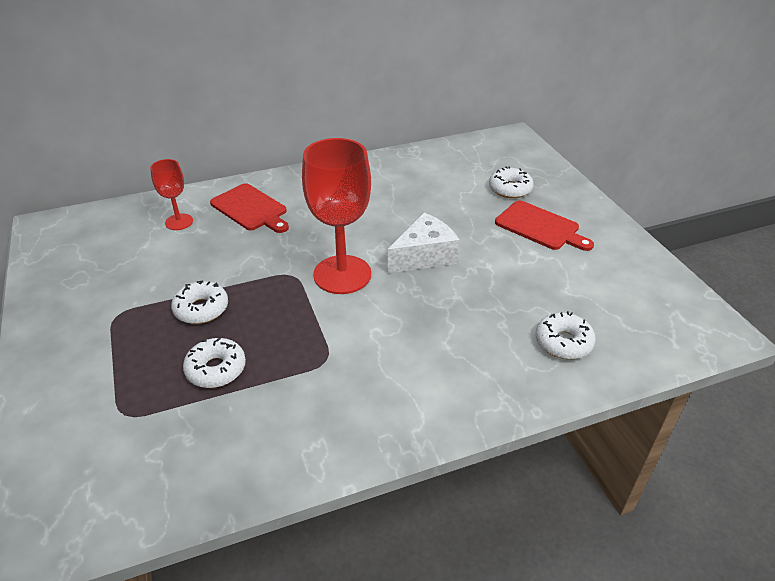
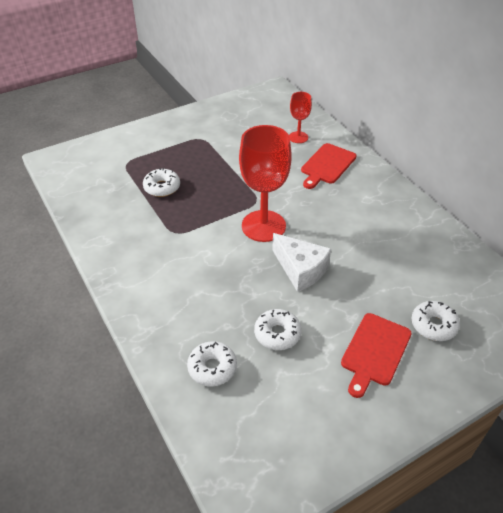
camera: 80 degrees right, 5 degrees up
white donut [171,281,228,324] -> white donut moved to [254,309,302,350]

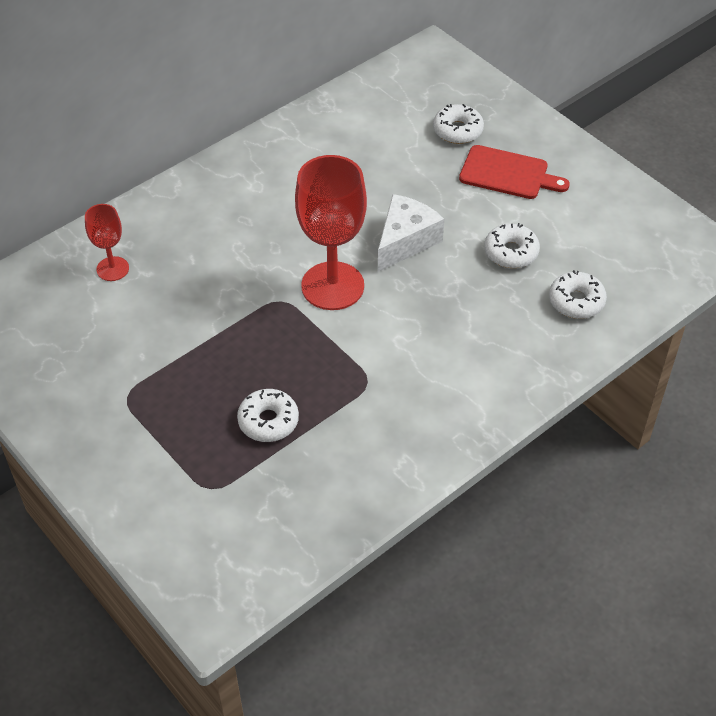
camera: 100 degrees left, 5 degrees up
red cutting board [301,143,356,189] -> none

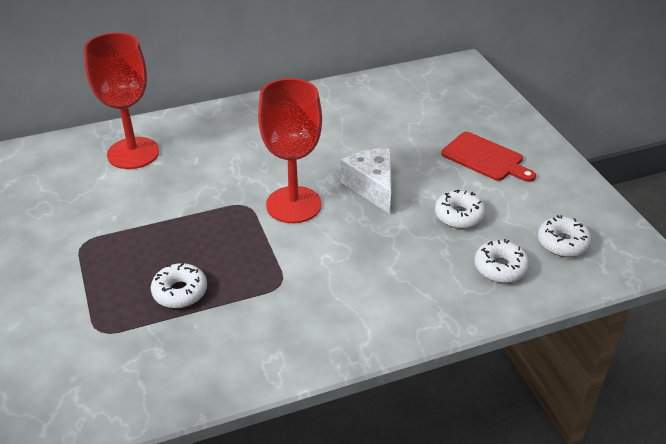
camera: 20 degrees right, 10 degrees down
red goblet [85,204,129,281] -> red goblet [84,33,159,169], size x1.93
white cheese [378,194,444,272] -> white cheese turned 75 degrees counterclockwise [341,148,391,214]
white donut [433,104,484,144] -> white donut moved to [538,215,592,257]

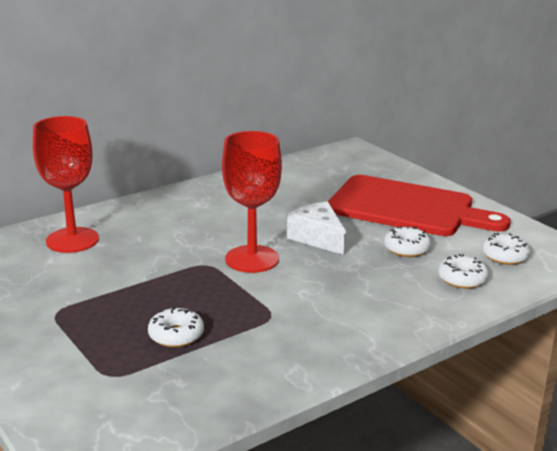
camera: 15 degrees left, 15 degrees down
red cutting board [441,132,536,182] -> red cutting board [328,175,511,236], size x2.00

